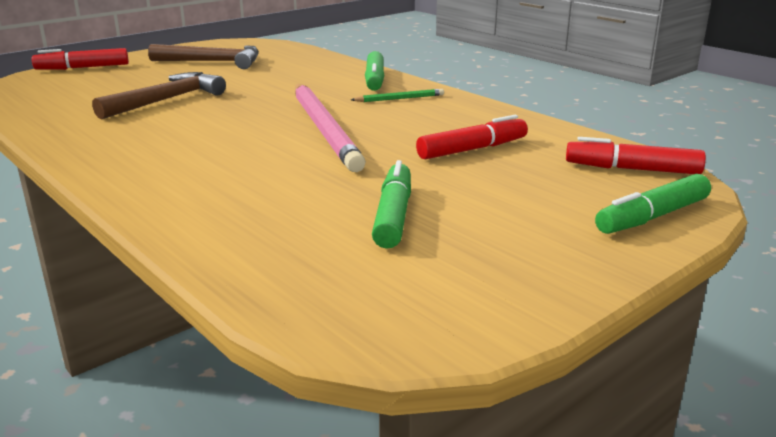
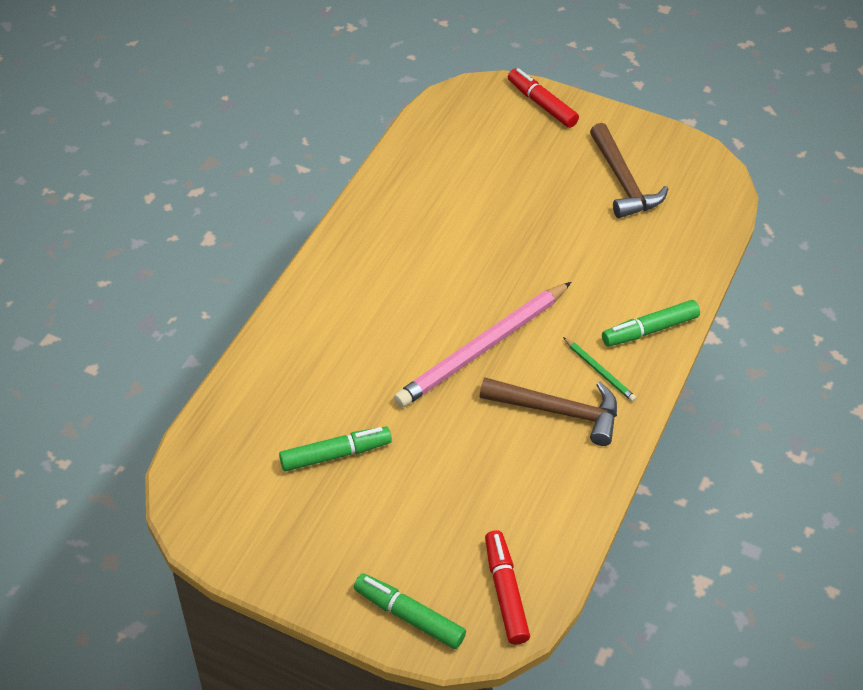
camera: 65 degrees right, 25 degrees up
brown hammer [92,72,226,119] -> brown hammer moved to [480,377,617,446]
red marker [416,115,528,160] -> none

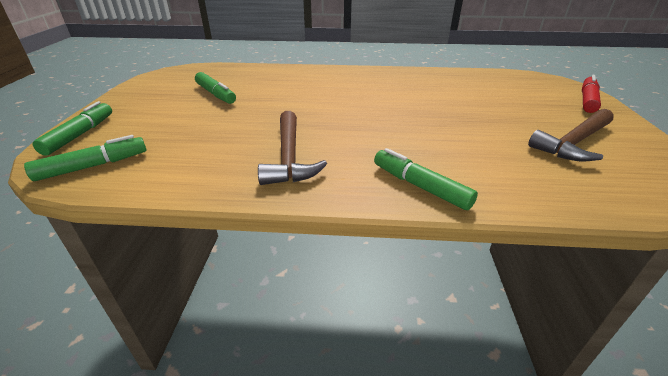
camera: 70 degrees right, 15 degrees down
pink pencil [394,282,571,408] -> none
red marker [485,530,530,645] -> green marker [24,135,147,181]
green pencil [563,337,636,402] -> none

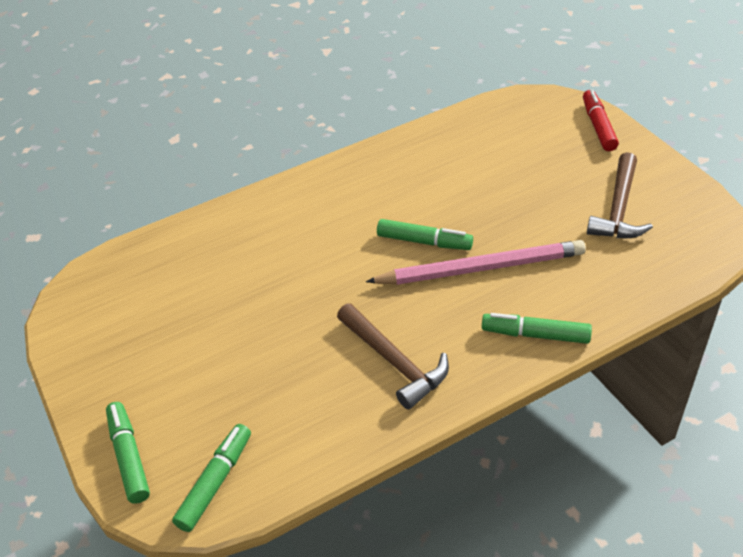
camera: 30 degrees left, 10 degrees up
green marker [195,72,236,104] -> green marker moved to [377,219,473,250]
none -> pink pencil [366,240,586,285]

